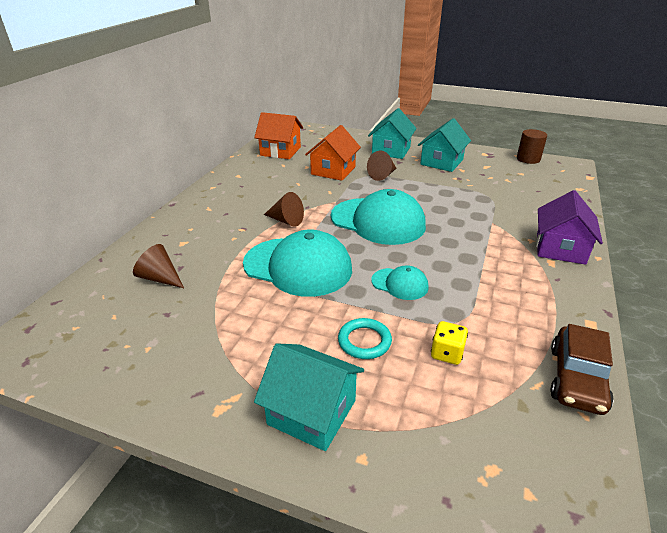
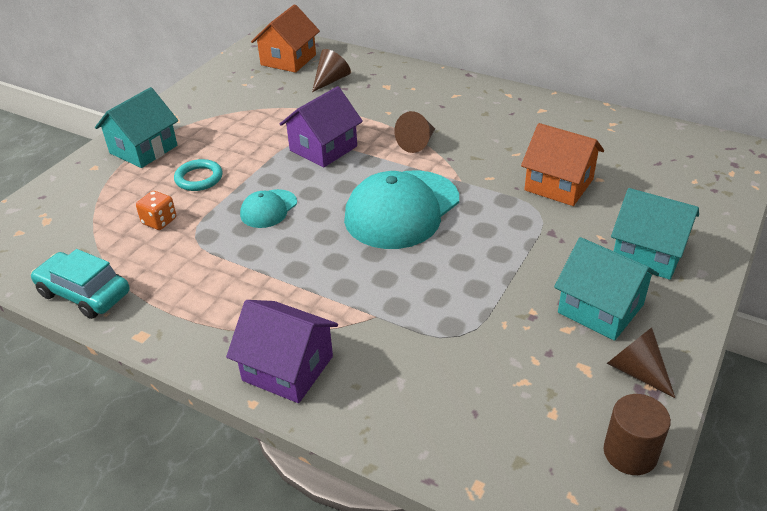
camera: 100 degrees right, 5 degrees up
turquoise cap [243,229,352,297] -> purple house [280,86,363,168]
orange house [254,112,303,159] -> orange house moved to [251,4,320,73]
brown cone [367,151,396,181] -> brown cone moved to [607,327,675,398]
yellow dice [431,321,468,365] -> orange dice [136,191,176,230]
brown car [550,324,614,415] -> turquoise car [31,249,130,319]

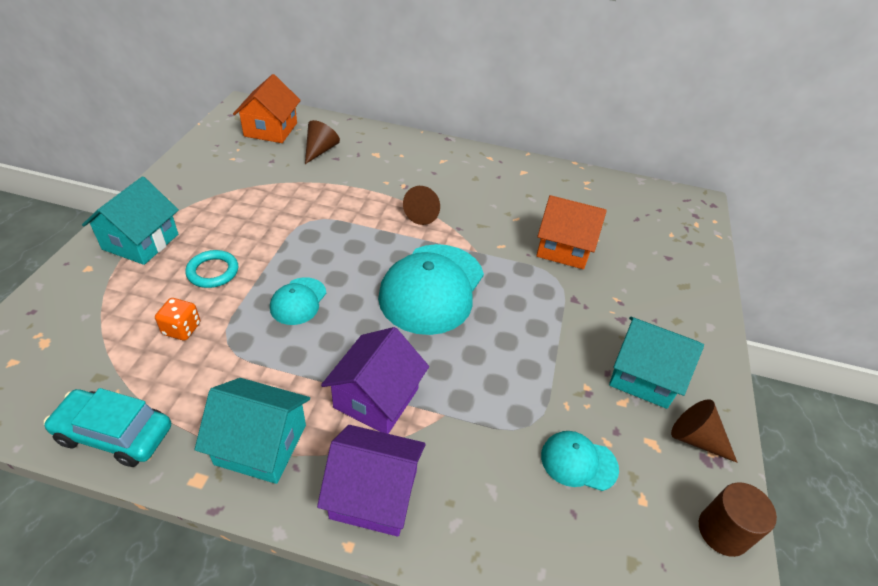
camera: 20 degrees left, 5 degrees up
purple house [280,86,363,168] -> purple house moved to [321,327,429,434]
turquoise house [611,188,699,280] -> turquoise house moved to [195,378,310,484]
none -> turquoise cap [541,431,619,491]

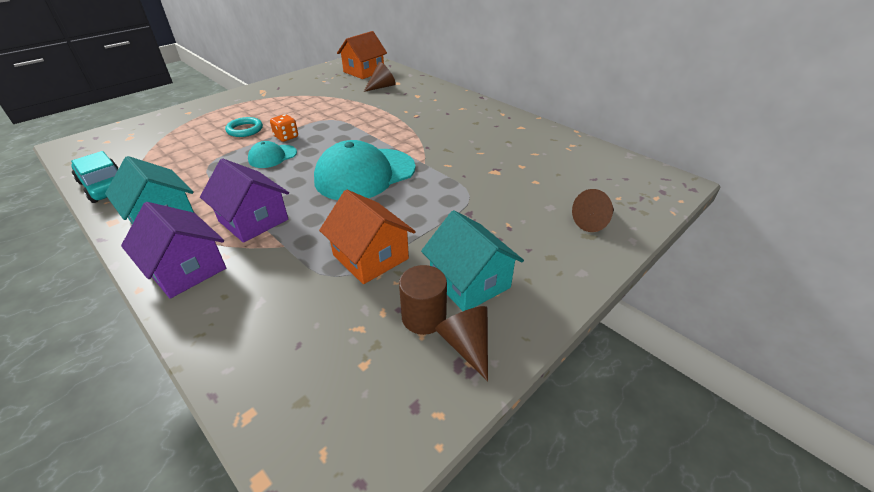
camera: 35 degrees right, 5 degrees down
turquoise house [82,176,179,265] -> none
orange dice [155,298,200,340] -> orange dice moved to [270,114,298,142]
purple house [321,327,429,434] -> purple house turned 75 degrees clockwise [200,158,289,243]
brown cone [403,186,440,225] -> brown cone moved to [572,189,614,232]
orange house [536,195,607,269] -> orange house moved to [319,189,416,284]
turquoise cap [541,431,619,491] -> none
brown cylinder [699,482,777,557] -> brown cylinder moved to [399,265,447,335]

